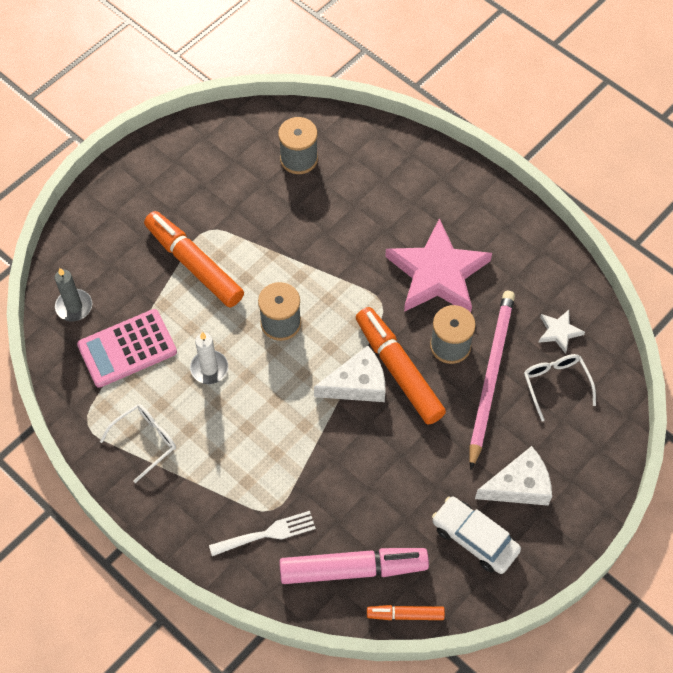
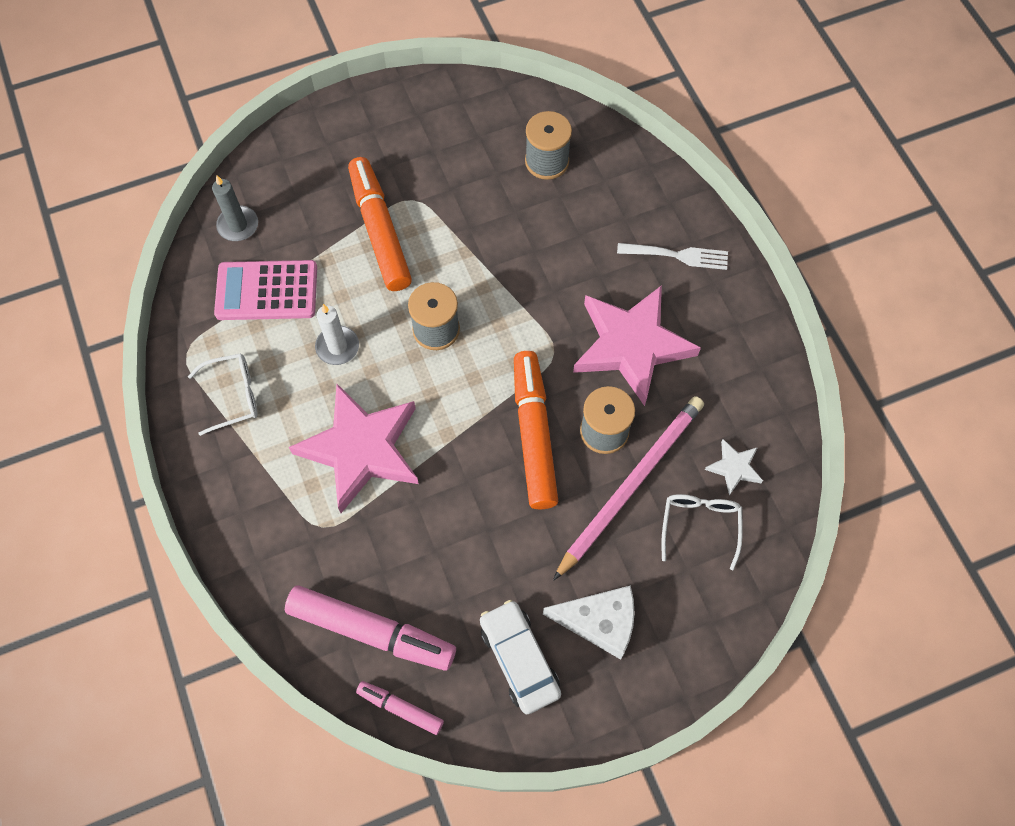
camera: 25 degrees right, 5 degrees up
white fork [209,511,316,556] -> white fork moved to [617,243,728,270]
white cheese [314,346,385,402] -> none
orange marker [367,605,445,620] -> pink marker [356,681,444,735]
none -> pink star [289,384,419,513]

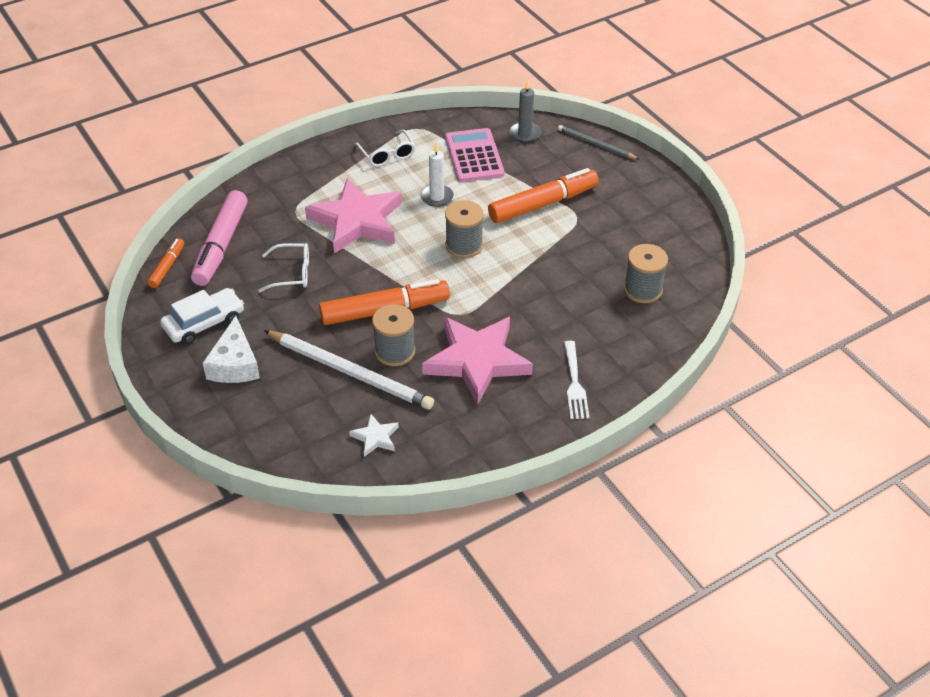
camera: 80 degrees right, 20 degrees down
pink marker [356,681,444,735] -> orange marker [147,238,184,288]
pink pencil [553,396,704,581] -> white pencil [264,330,434,409]
white glasses [661,494,743,570] -> white glasses moved to [258,243,309,292]
none -> grey pencil [558,125,639,159]

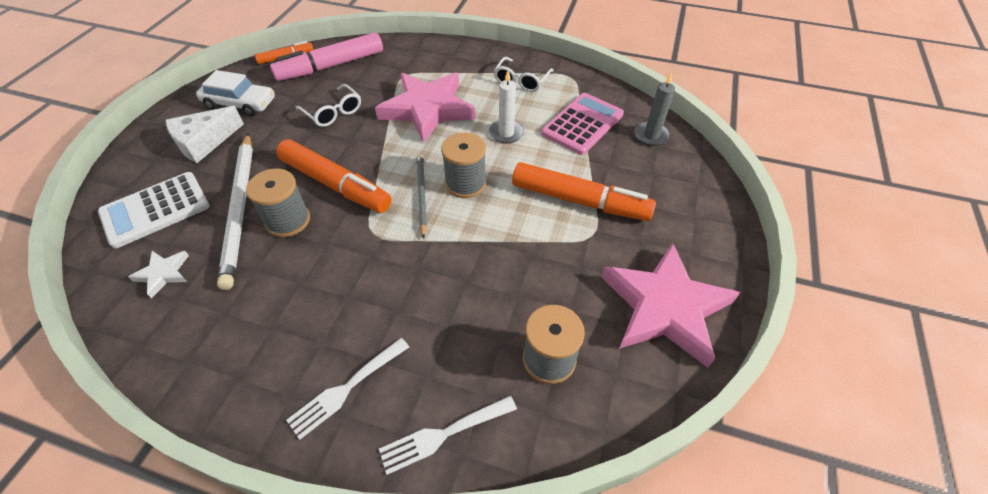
camera: 50 degrees right, 5 degrees up
pink star [422,317,533,405] -> pink star moved to [602,243,740,368]
grey pencil [558,125,639,159] -> grey pencil moved to [417,154,427,239]
none -> white calculator [98,172,209,248]
none -> white fork [379,396,517,475]

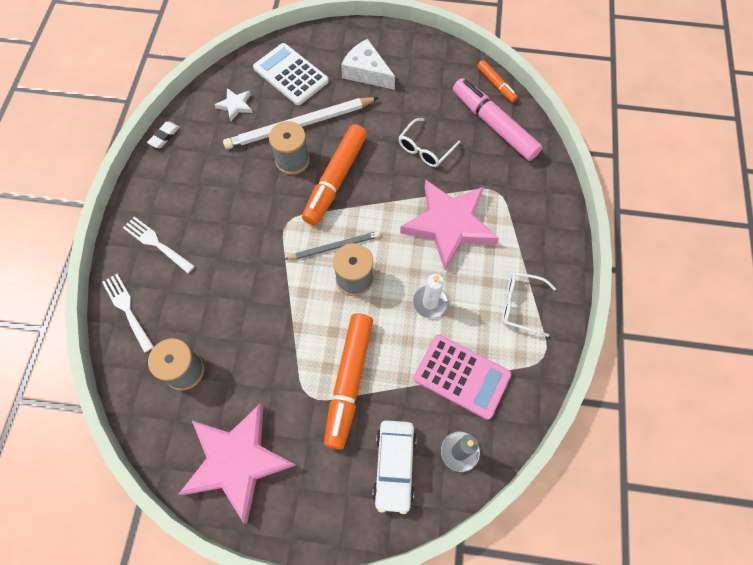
camera: 80 degrees right, 15 degrees up
white car [196,70,275,116] -> white car moved to [372,420,417,514]
none -> white eraser [147,121,180,148]

